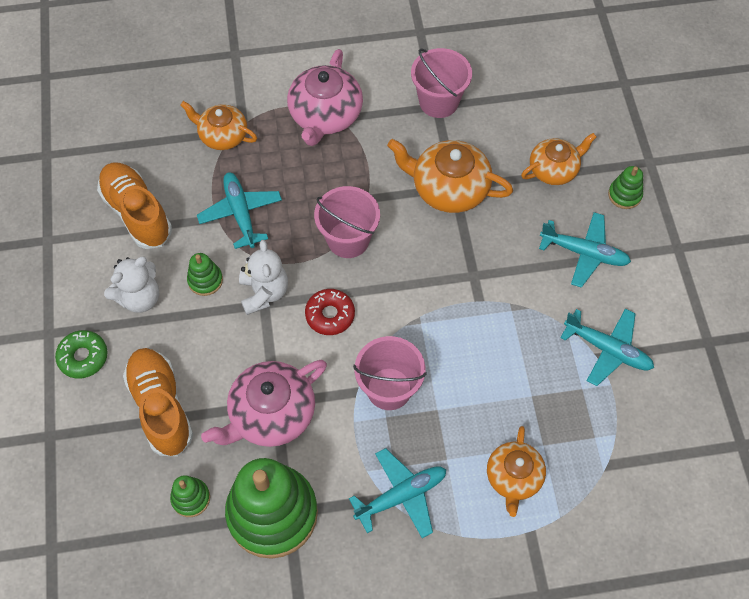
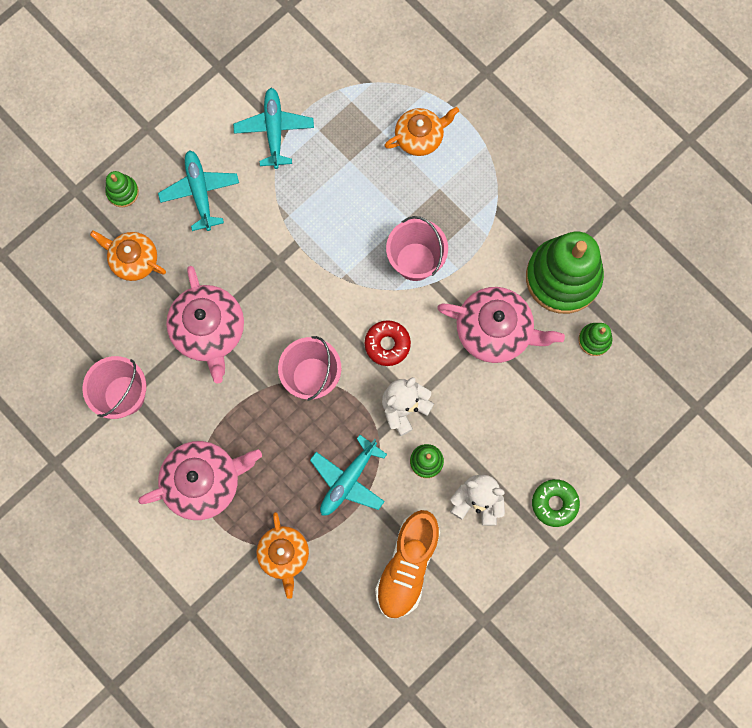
camera: 125 degrees left, 15 degrees up
orange shoe [123,348,193,456] -> none
turquoise plane [349,448,446,538] -> none
orange teapot [387,139,513,213] -> pink teapot [166,266,244,384]

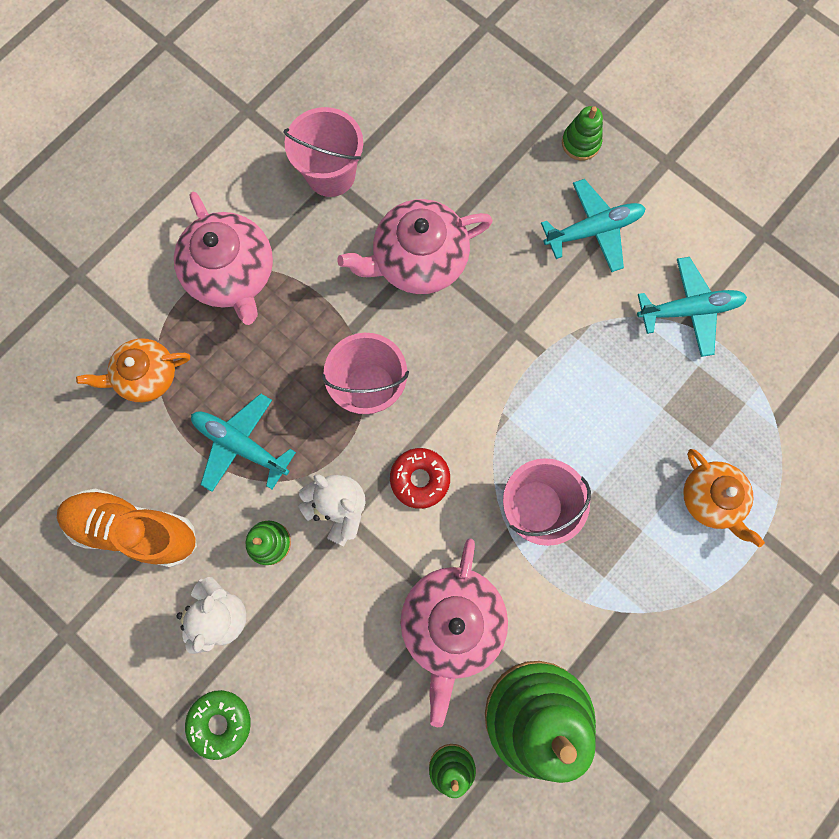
camera: 85 degrees right, 0 degrees up
orange teapot [90,231,166,281] -> none

